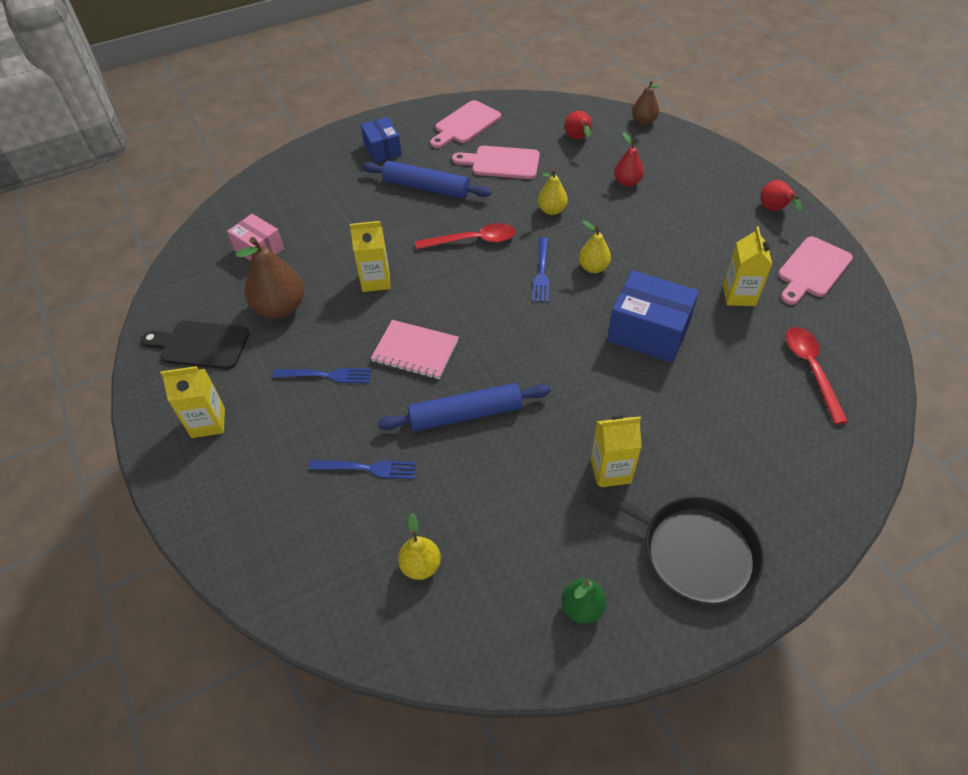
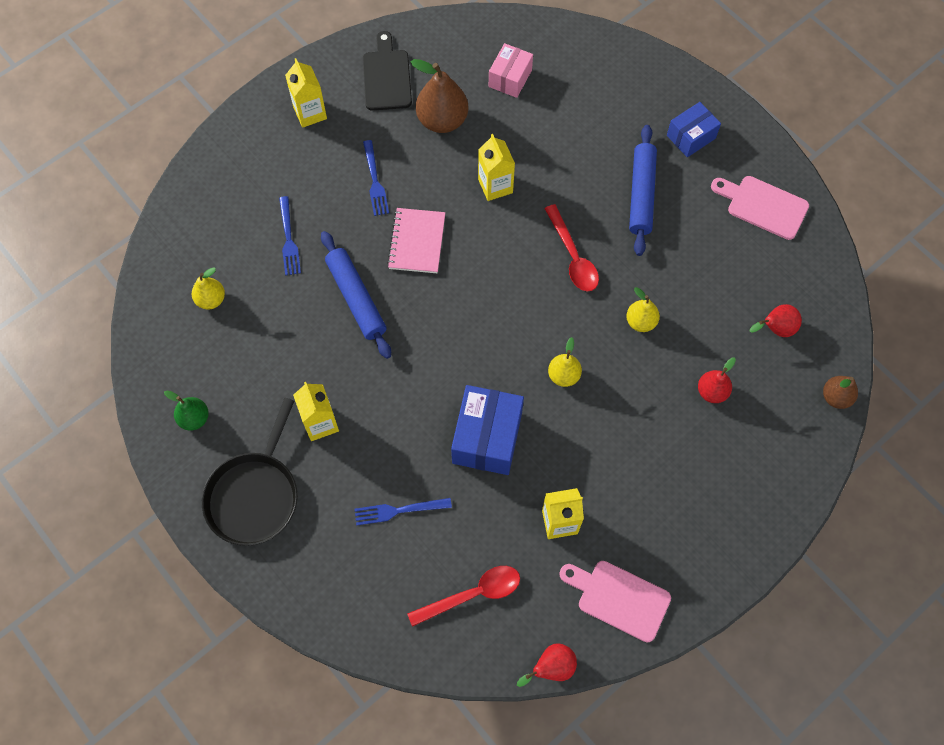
camera: 75 degrees right, 15 degrees up
pink cutting board [452,146,540,179] -> none
blue fork [532,237,549,302] -> blue fork moved to [355,498,452,526]
red pear [761,180,802,212] -> red pear moved to [517,643,577,687]

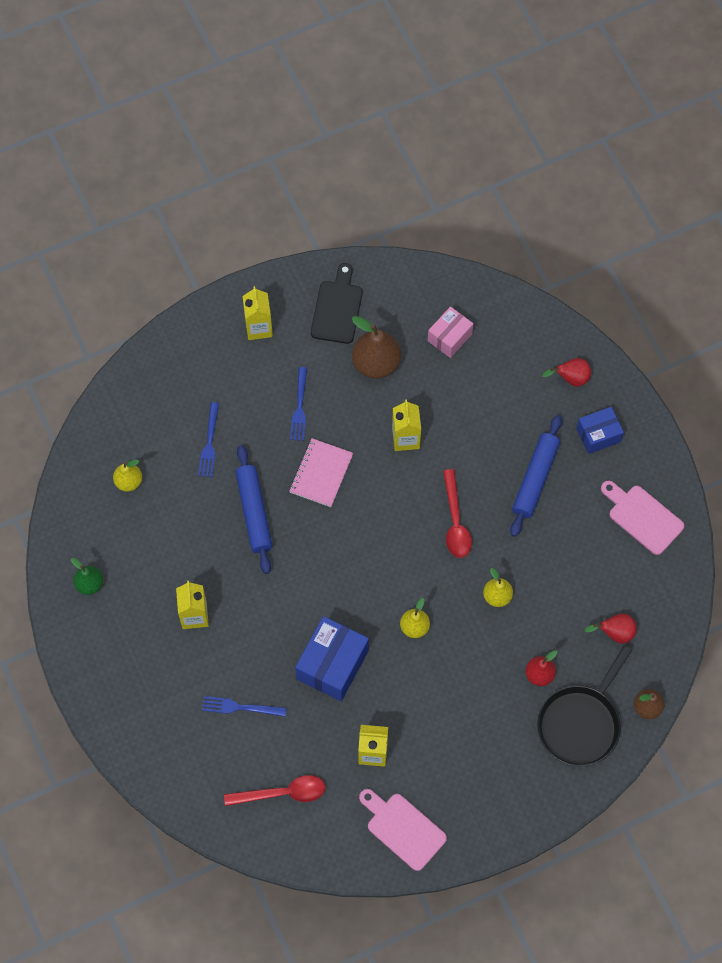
camera: 15 degrees right, 0 degrees up
black pan [202,398,298,546] -> black pan moved to [537,646,632,767]
red pear [517,643,577,687] -> red pear moved to [542,358,591,387]

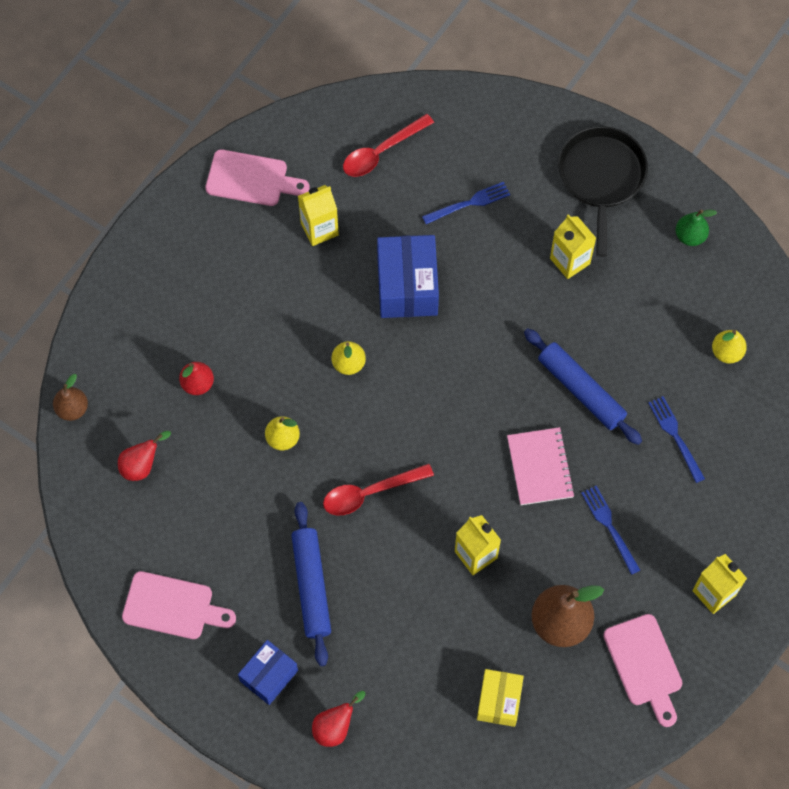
camera: 150 degrees right, 0 degrees up
black cutting board [311,263,363,344] -> pink cutting board [603,614,682,727]
pink box [428,306,473,358] -> yellow box [477,669,524,727]
red spoon [443,469,472,558] -> red spoon turned 75 degrees counterclockwise [323,464,434,515]
black pan [537,646,632,767] -> black pan moved to [558,126,648,257]

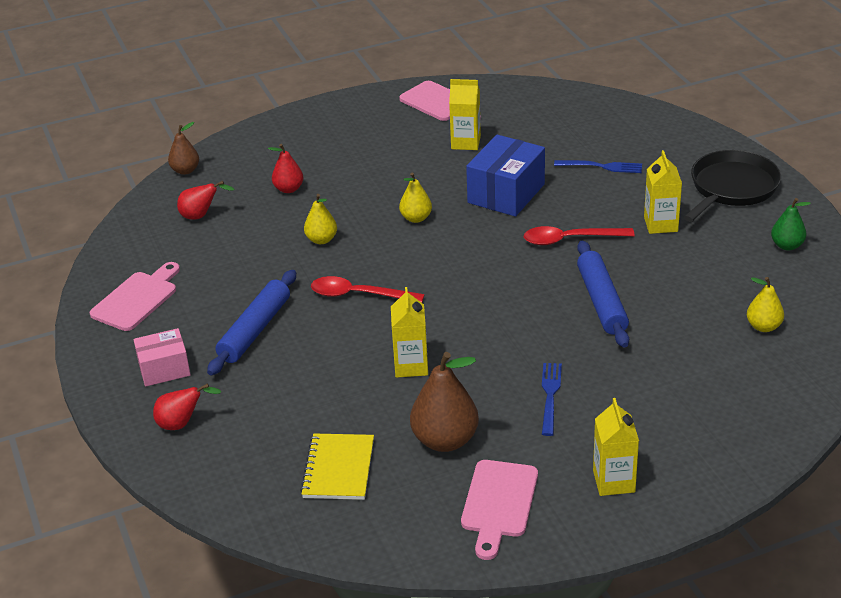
camera: 35 degrees right, 30 degrees down
pink cutting board [122,571,236,639] -> pink cutting board turned 105 degrees counterclockwise [90,262,180,331]
blue box [238,640,298,705] -> pink box [134,328,191,387]
red spoon [343,114,434,177] -> red spoon moved to [524,226,635,245]
yellow box [477,669,524,727] -> yellow notebook [300,434,374,500]
pink notebook [507,427,575,505] -> none
blue fork [648,396,705,483] -> none

